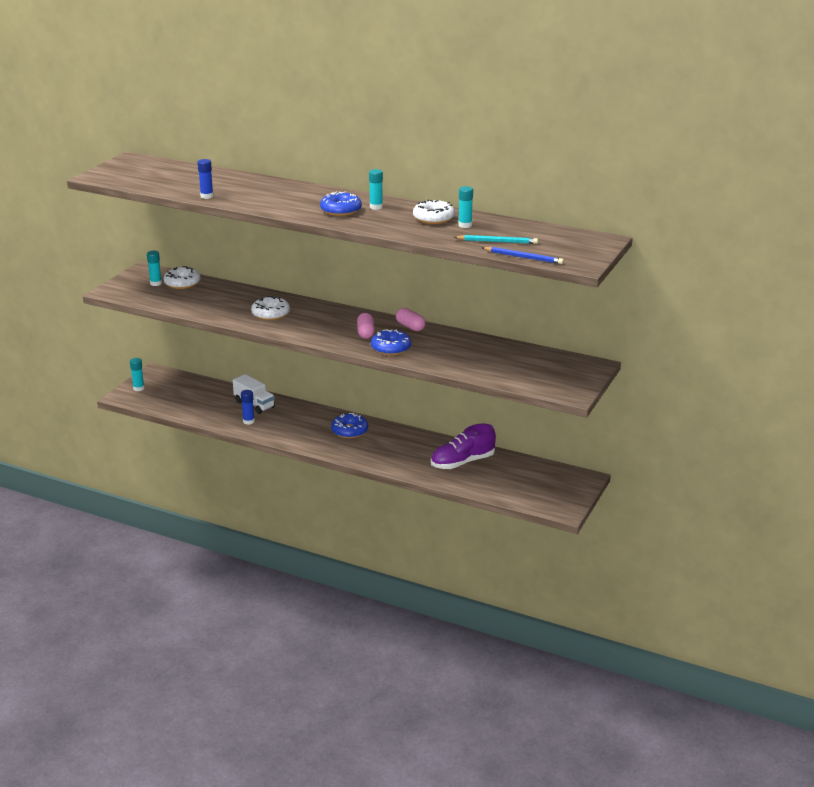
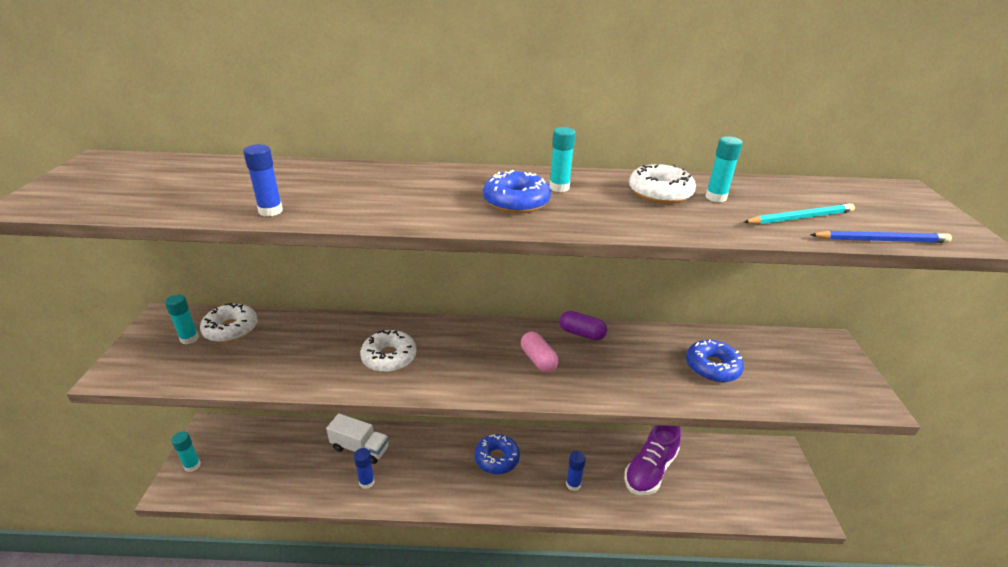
camera: 25 degrees left, 5 degrees up
blue donut [371,329,411,355] -> blue donut moved to [686,339,744,383]
pink capsule [396,308,426,331] -> purple capsule [560,311,607,341]
none -> blue glue stick [566,451,586,491]

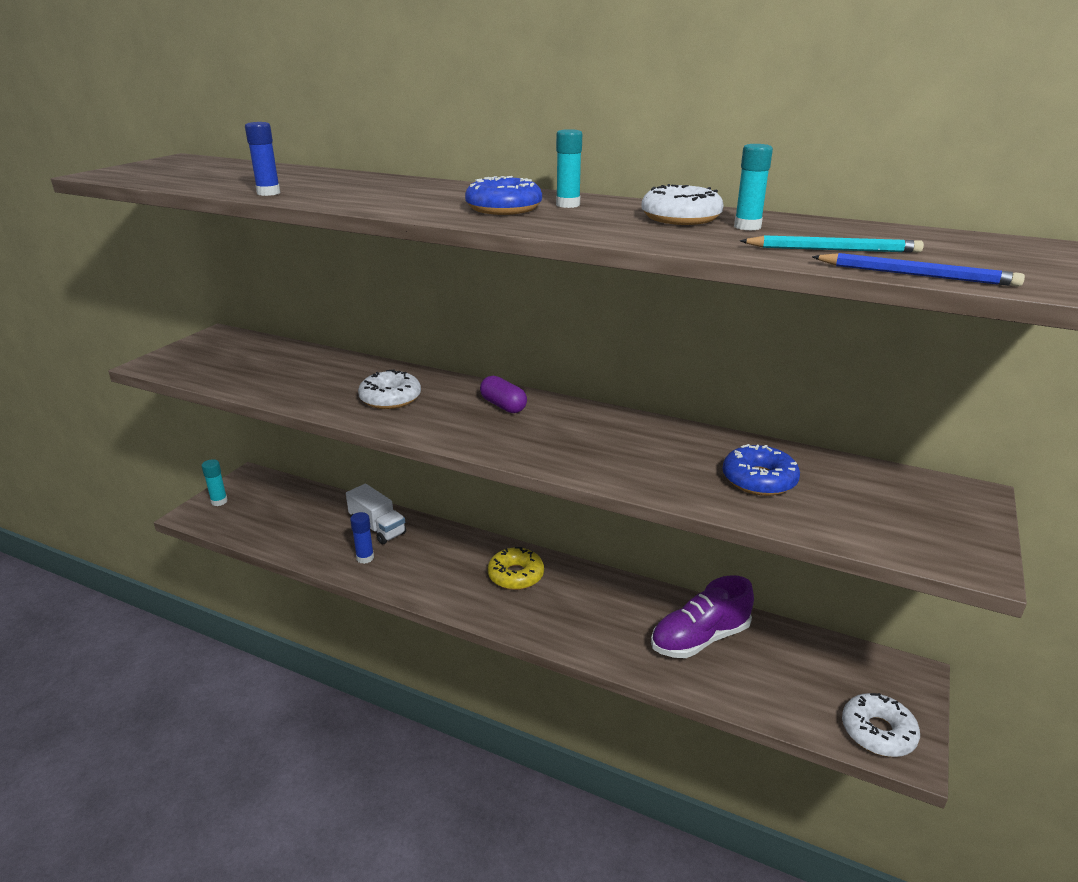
camera: 25 degrees right, 5 degrees down
turquoise glue stick [165,294,199,345] -> none
white donut [200,303,258,342] -> white donut moved to [842,693,920,757]
blue donut [475,434,520,474] -> yellow donut [488,547,544,590]
pink capsule [521,332,559,372] -> none
purple capsule [560,311,607,341] -> purple capsule moved to [480,376,527,413]
blue glue stick [566,451,586,491] -> none

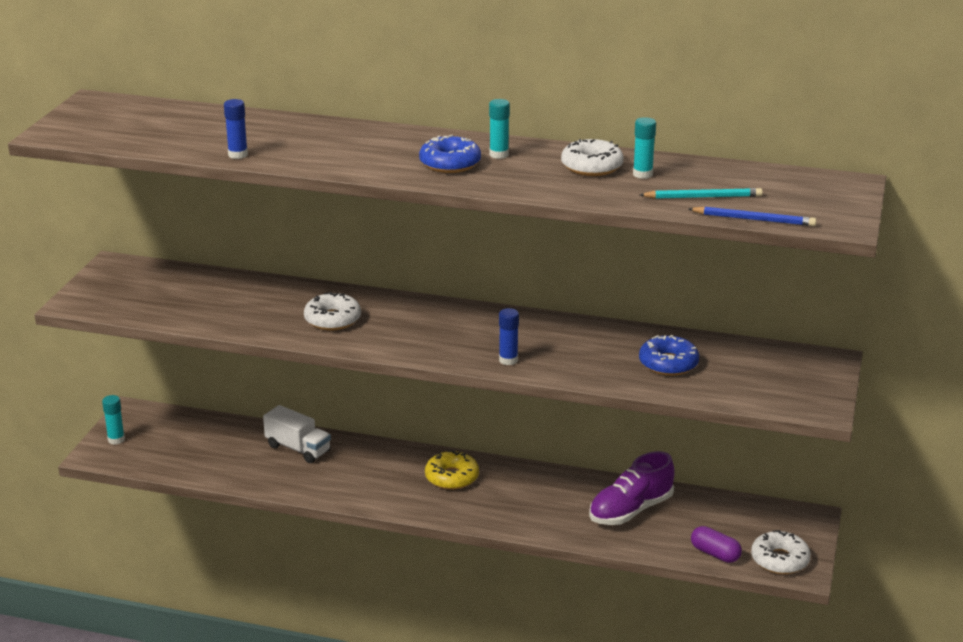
camera: 10 degrees left, 0 degrees up
blue glue stick [350,512,374,564] -> blue glue stick moved to [499,308,519,365]
purple capsule [480,376,527,413] -> purple capsule moved to [691,526,742,563]

